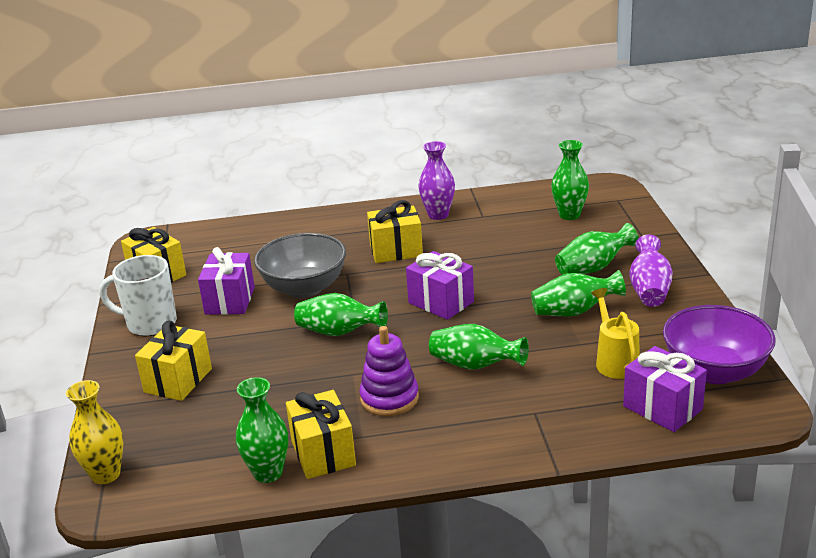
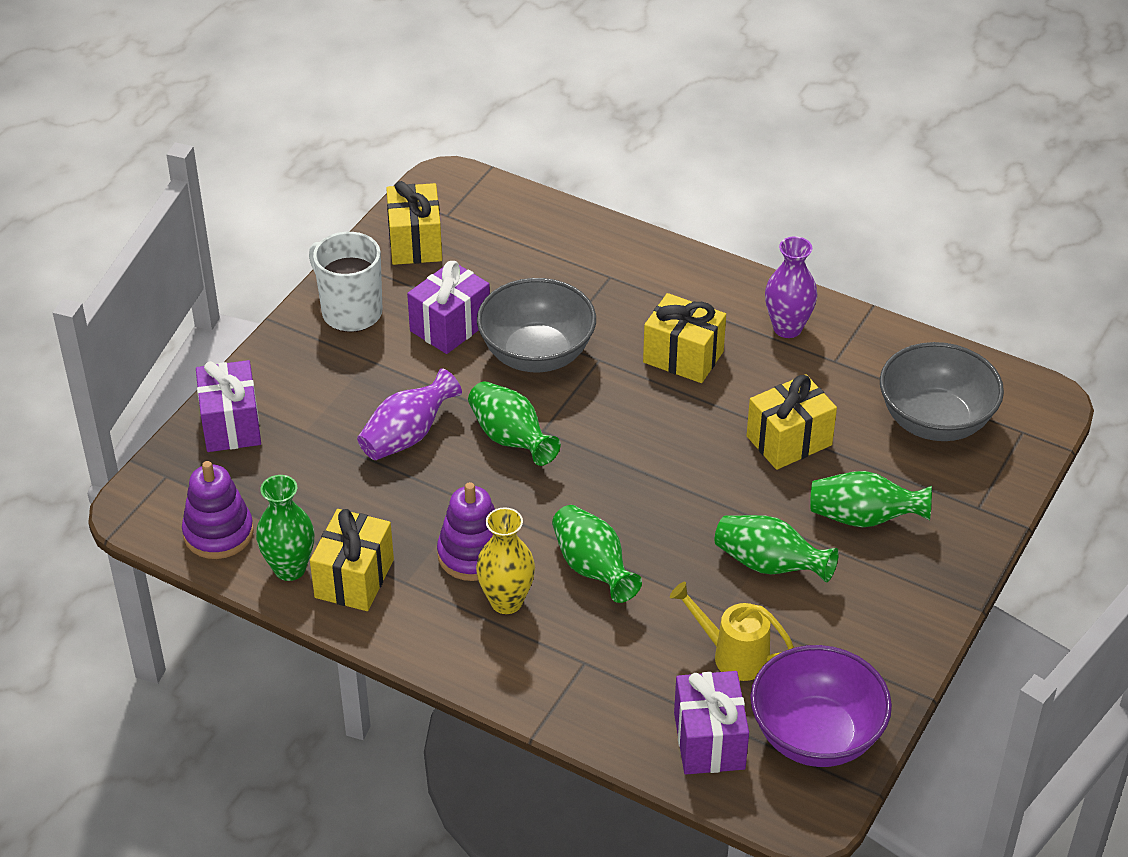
camera: 35 degrees right, 15 degrees up
yellow vase [66,380,123,484] -> yellow vase moved to [476,507,535,614]
yellow gift [135,320,212,401] -> yellow gift moved to [747,374,837,470]
purple gift [406,251,474,320] -> purple gift moved to [196,360,261,452]
green vase [551,140,589,220] -> grey bowl [880,342,1004,441]
yellow watering can [591,288,639,379] -> yellow watering can turned 90 degrees counterclockwise [670,582,794,681]
purple vase [629,234,673,307] -> purple vase moved to [357,368,462,460]
none -> purple stacking toy [182,461,254,559]

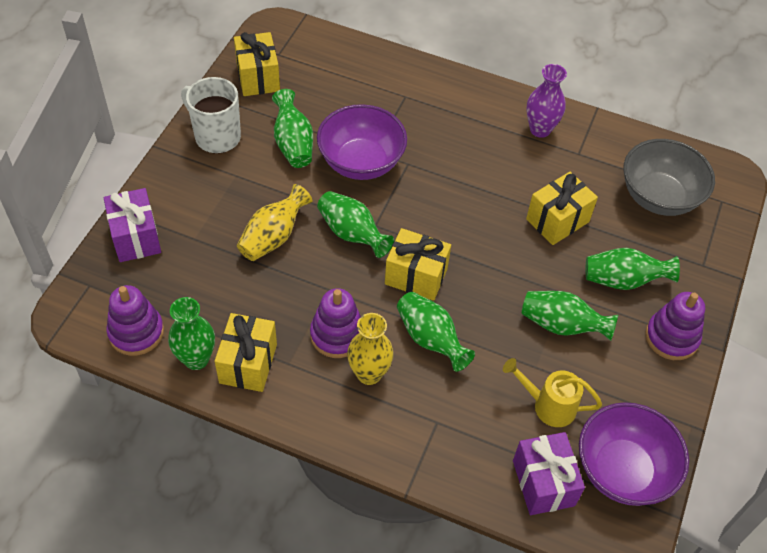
camera: 10 degrees left, 10 degrees up
purple vase [357,368,462,460] -> yellow vase [237,184,313,261]
purple gift [407,261,490,354] -> green vase [272,89,313,168]
grey bowl [477,278,596,372] -> purple bowl [317,104,407,180]
yellow gift [643,293,726,383] -> yellow gift moved to [385,228,451,301]
none -> purple stacking toy [645,292,705,360]

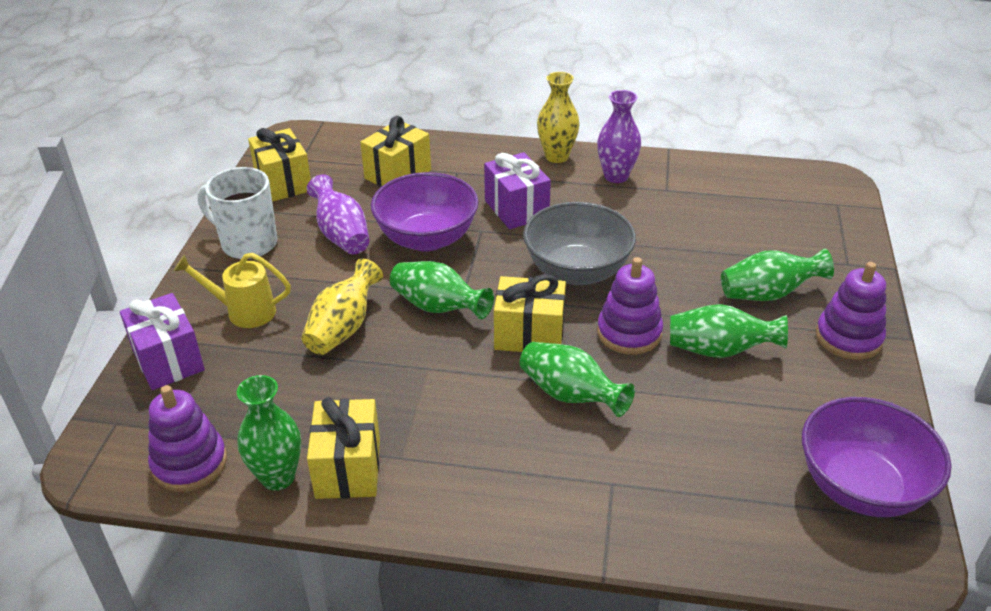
camera: 10 degrees left, 15 degrees down
green vase [272,89,313,168] -> purple vase [307,174,369,254]
purple stacking toy [310,288,361,358] -> purple stacking toy moved to [597,257,663,355]
yellow vase [347,313,393,385] -> yellow vase moved to [537,72,580,163]
yellow watering can [503,358,602,427] -> yellow watering can moved to [174,253,291,328]
purple gift [513,432,585,515] -> purple gift moved to [484,152,551,229]
yellow gift [526,172,598,245] -> yellow gift moved to [360,116,431,187]
grey bowl [623,139,715,216] -> grey bowl moved to [523,202,636,285]

